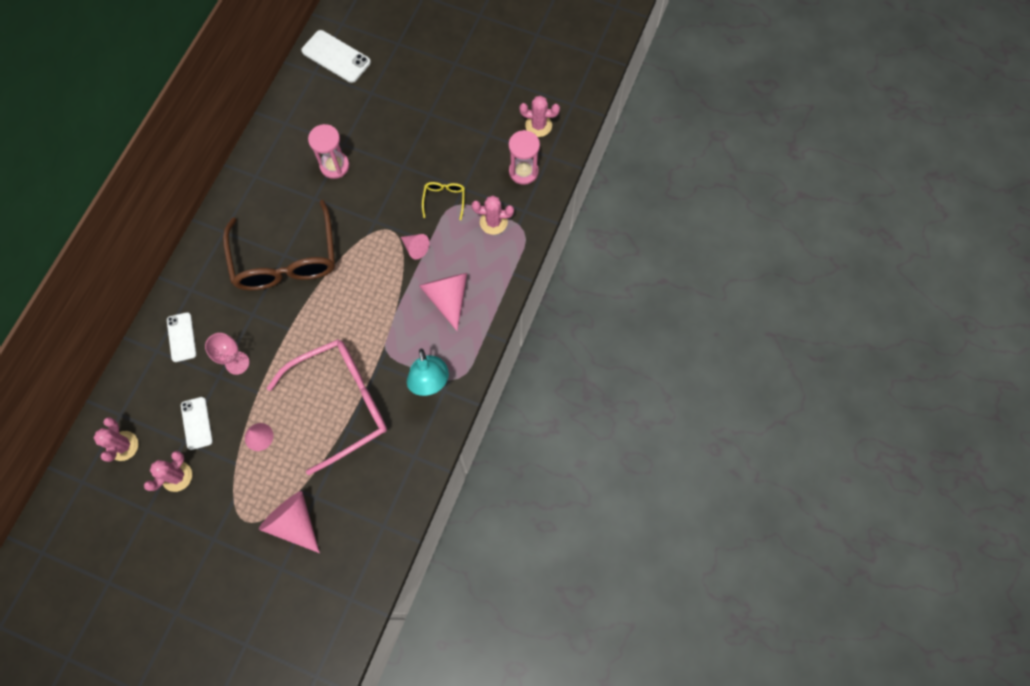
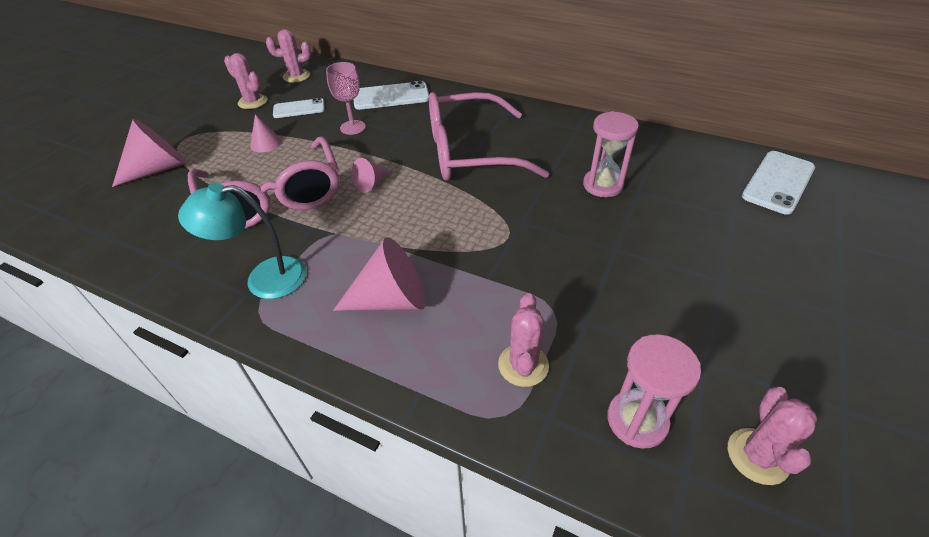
camera: 95 degrees right, 25 degrees down
white phone [167,312,196,362] -> white phone [354,81,429,110], size x1.53
brown glasses [223,200,335,290] -> pink glasses [429,92,549,181]
pink cone [401,234,429,259] -> pink cone moved to [351,158,390,193]
yellow glasses [422,182,465,220] -> none

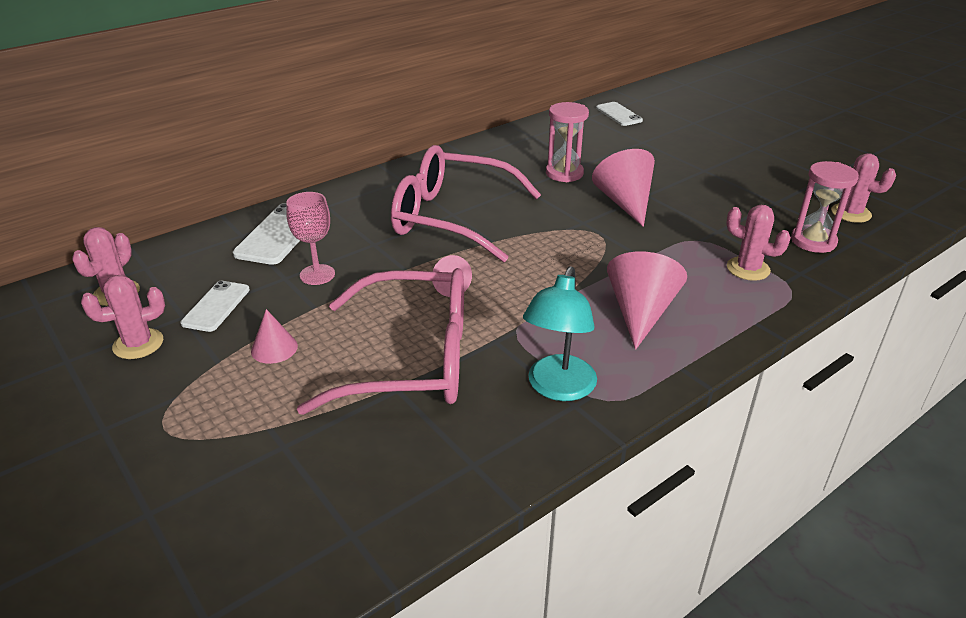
camera: 65 degrees left, 10 degrees down
pink cone [112,118,186,187] -> pink cone moved to [592,149,655,227]
pink glasses [429,92,549,181] -> pink glasses turned 90 degrees clockwise [391,145,541,262]
white phone [742,151,815,215] -> white phone [596,102,643,126], size x0.66

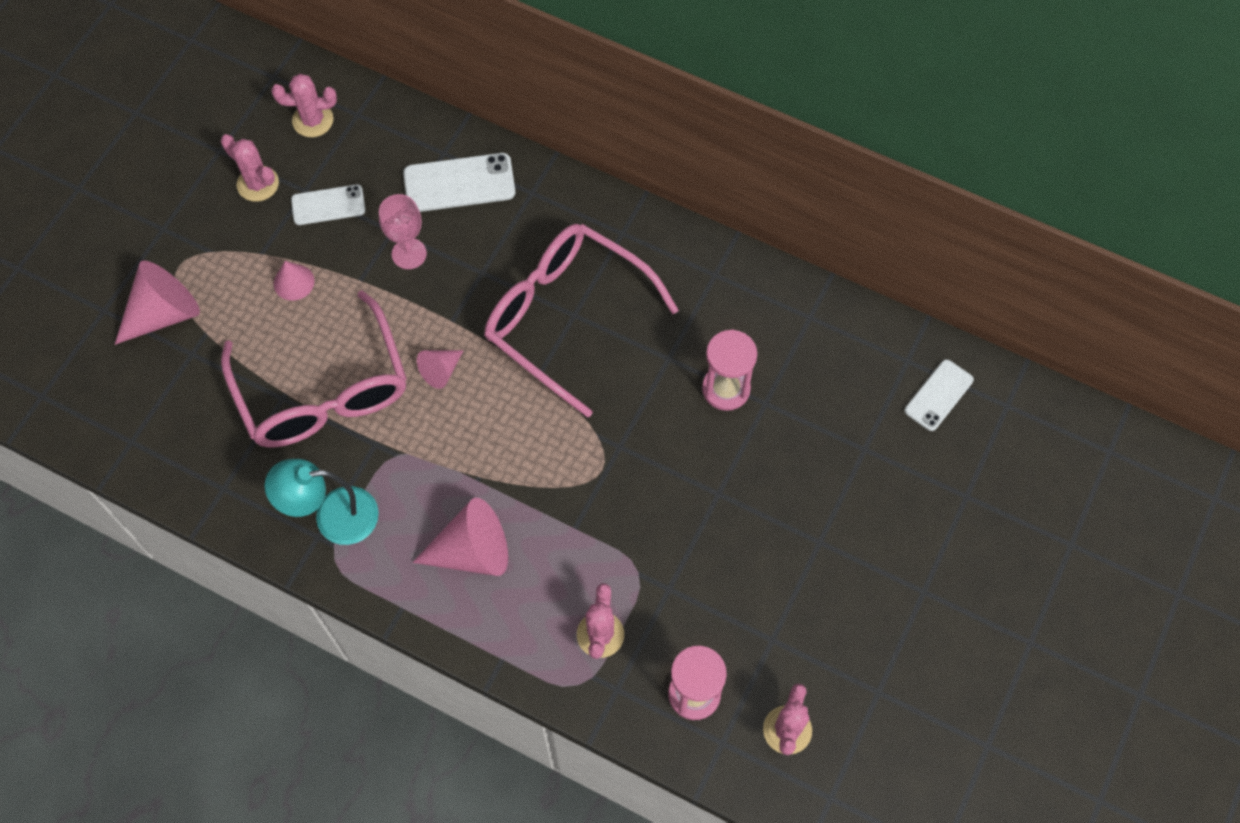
camera: 65 degrees right, 30 degrees up
pink glasses [391,145,541,262] -> pink glasses turned 45 degrees counterclockwise [484,224,679,418]
pink cone [592,149,655,227] -> pink cone moved to [115,261,200,345]

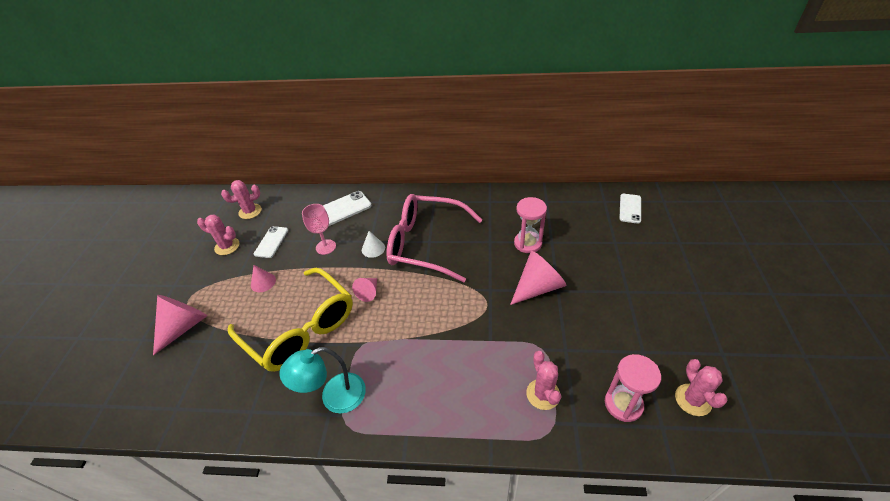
camera: 20 degrees left, 20 degrees down
pink glasses [221,290,407,448] -> yellow glasses [228,268,353,372]
white phone [291,184,365,225] -> white phone turned 45 degrees counterclockwise [254,226,288,258]
pink cone [412,498,508,576] -> pink cone moved to [510,251,566,305]
none -> white cone [362,231,385,258]

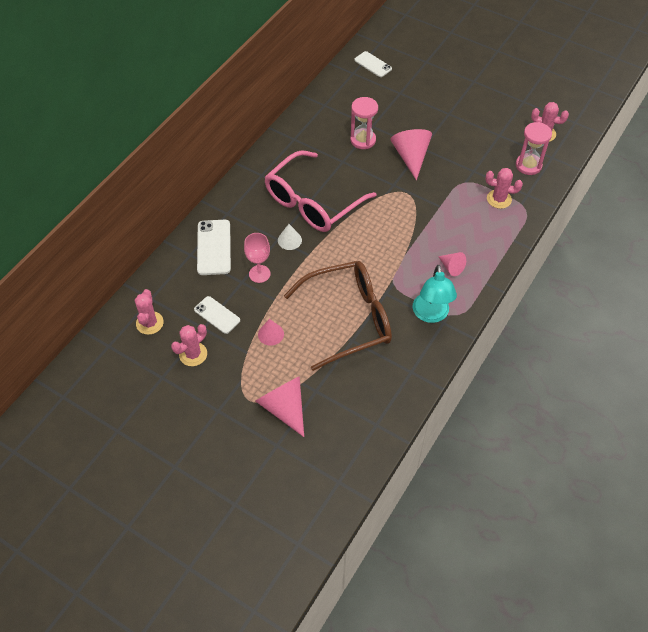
camera: 65 degrees left, 10 degrees up
yellow glasses [228,268,353,372] -> brown glasses [284,261,392,371]
pink cone [352,278,377,302] -> pink cone moved to [438,252,466,276]

